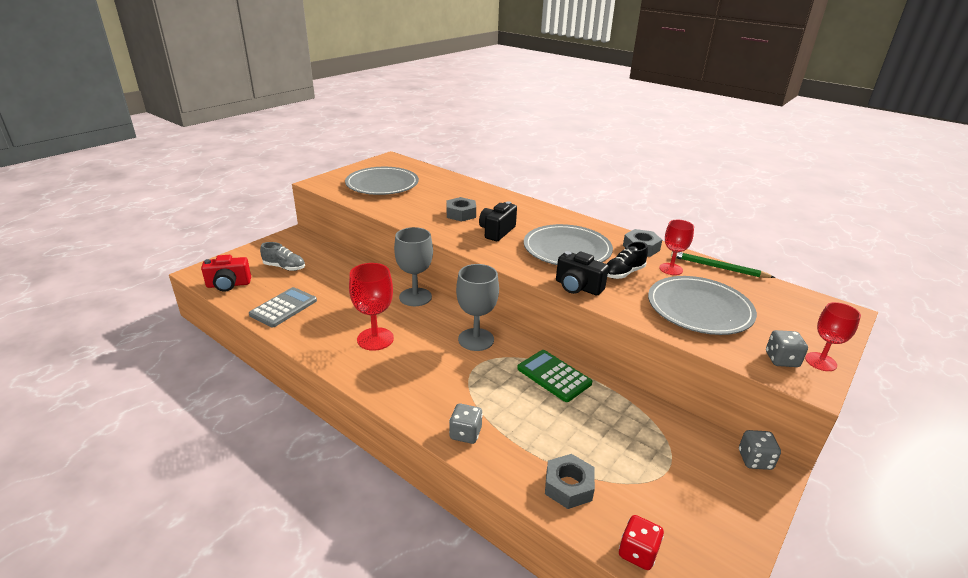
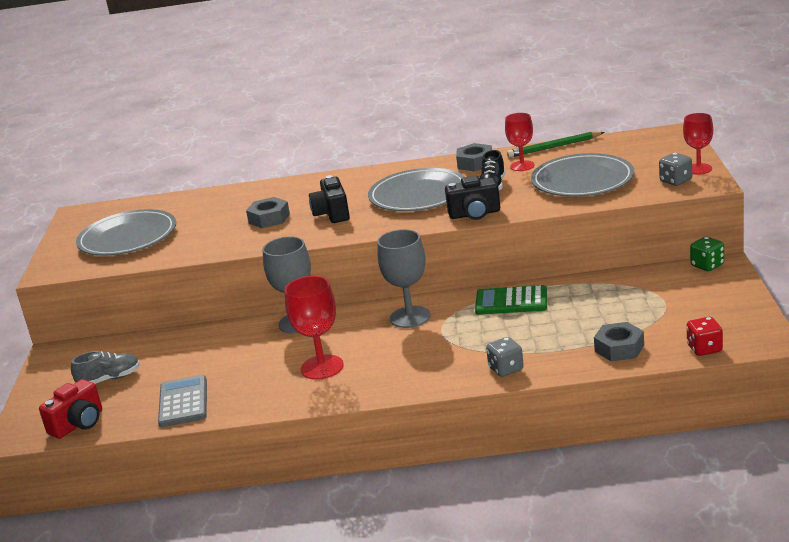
camera: 35 degrees left, 5 degrees down
grey dice [739,430,781,470] -> green dice [690,237,724,271]

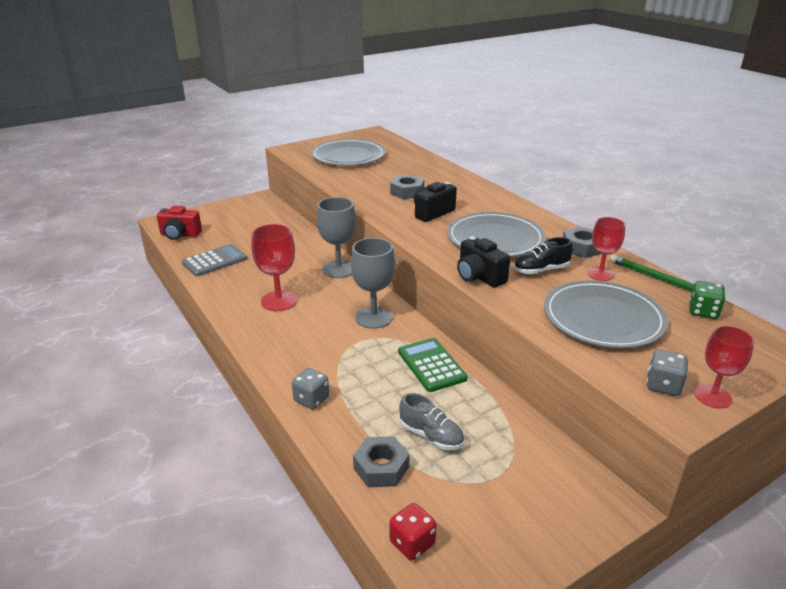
camera: 55 degrees right, 5 degrees up
grey shoe [71,351,140,384] -> grey shoe moved to [399,393,464,450]
green dice [690,237,724,271] -> green dice moved to [689,281,726,319]

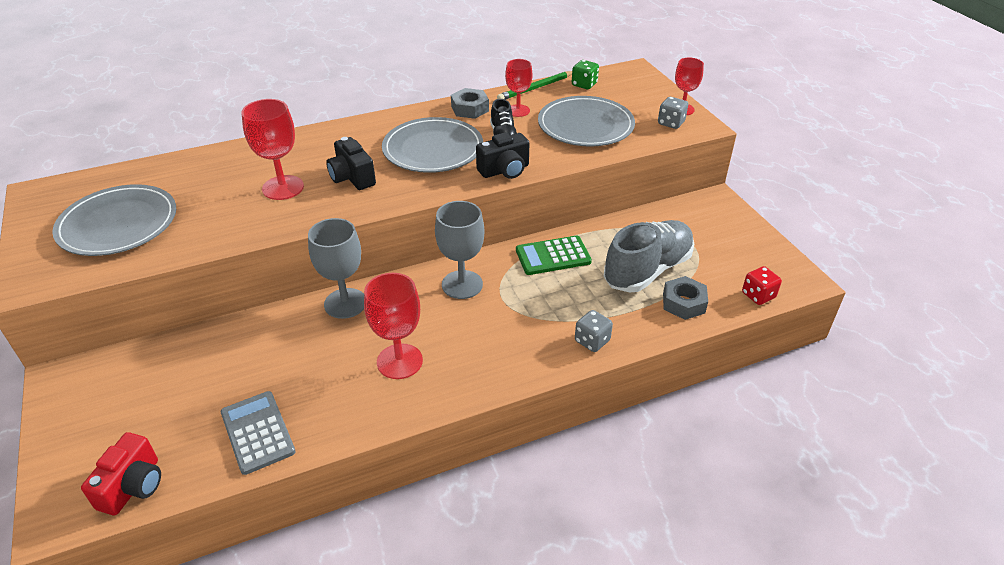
camera: 80 degrees left, 10 degrees up
grey nut [390,175,424,199] -> red goblet [241,99,304,200]
grey shoe [399,393,464,450] -> grey shoe [604,220,695,293], size x1.89

